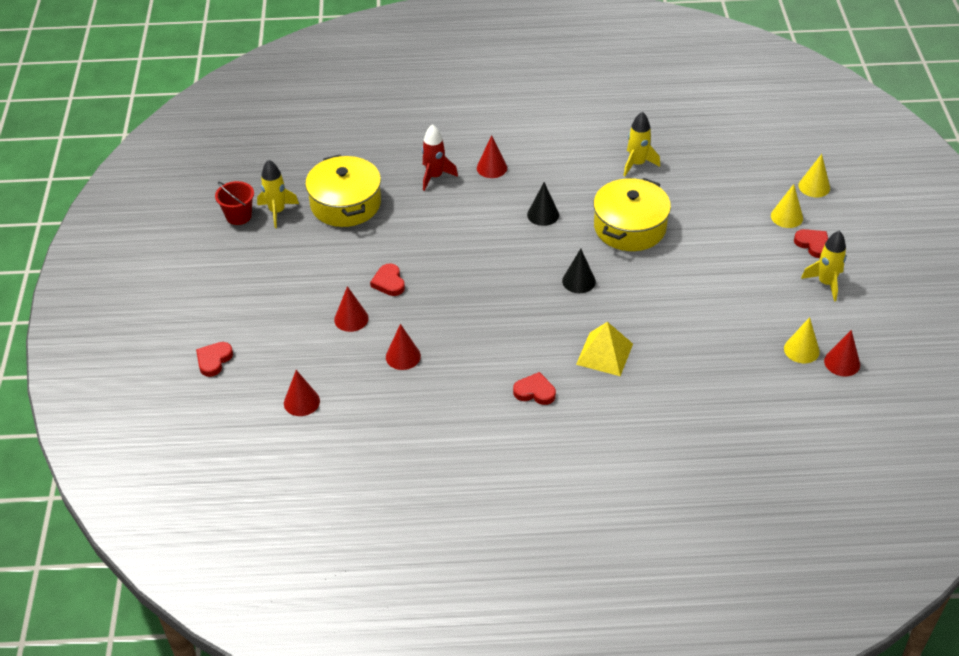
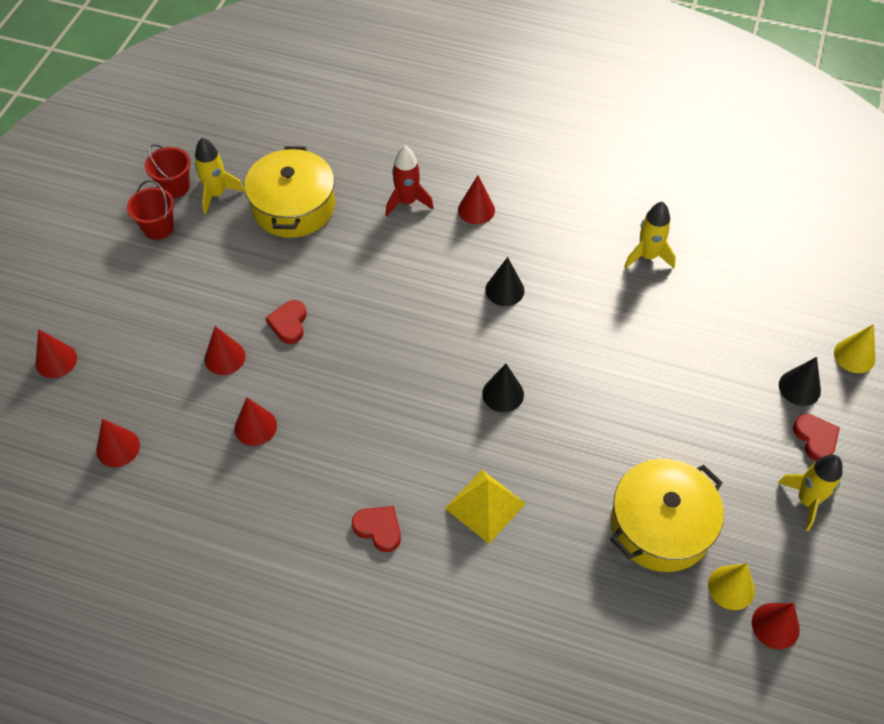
camera: 20 degrees right, 10 degrees up
red heart [196,342,233,377] -> red cone [36,329,77,378]
yellow pot [593,178,671,251] -> yellow pot moved to [610,459,724,572]
yellow cone [771,184,803,228] -> black cone [779,357,821,406]
none -> red bucket [127,180,174,240]

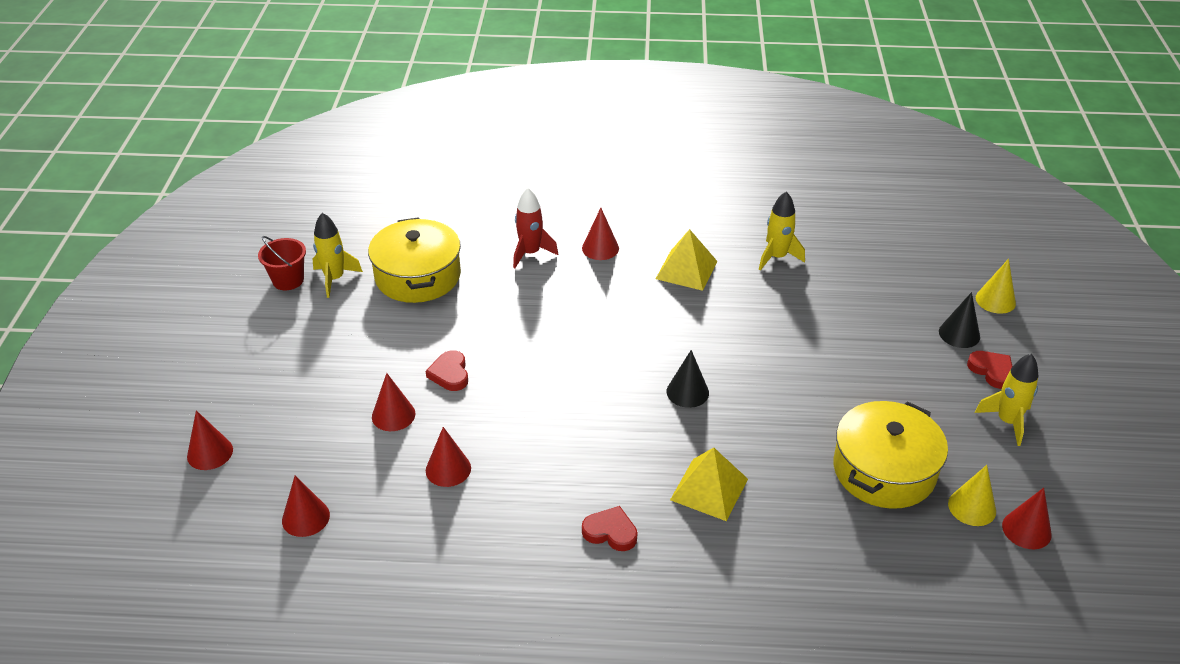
camera: 15 degrees left, 15 degrees down
red bucket [127,180,174,240] -> none
black cone [485,257,524,306] -> none
none -> yellow pyramid [656,229,717,291]

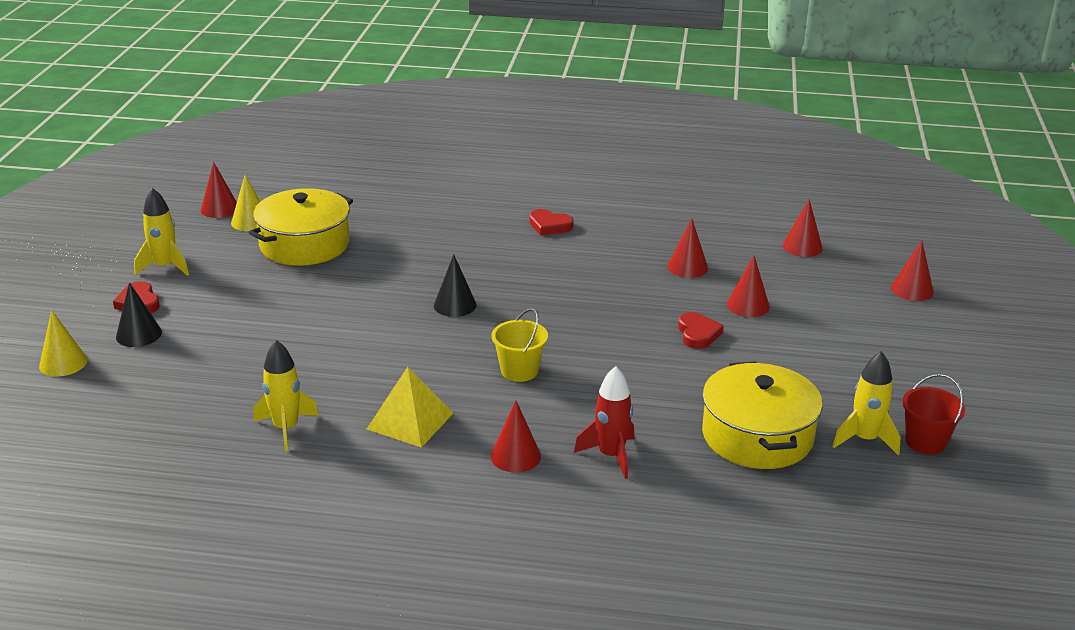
camera: 175 degrees left, 10 degrees down
yellow pyramid [670,447,748,521] -> none
none -> yellow bucket [492,308,548,382]

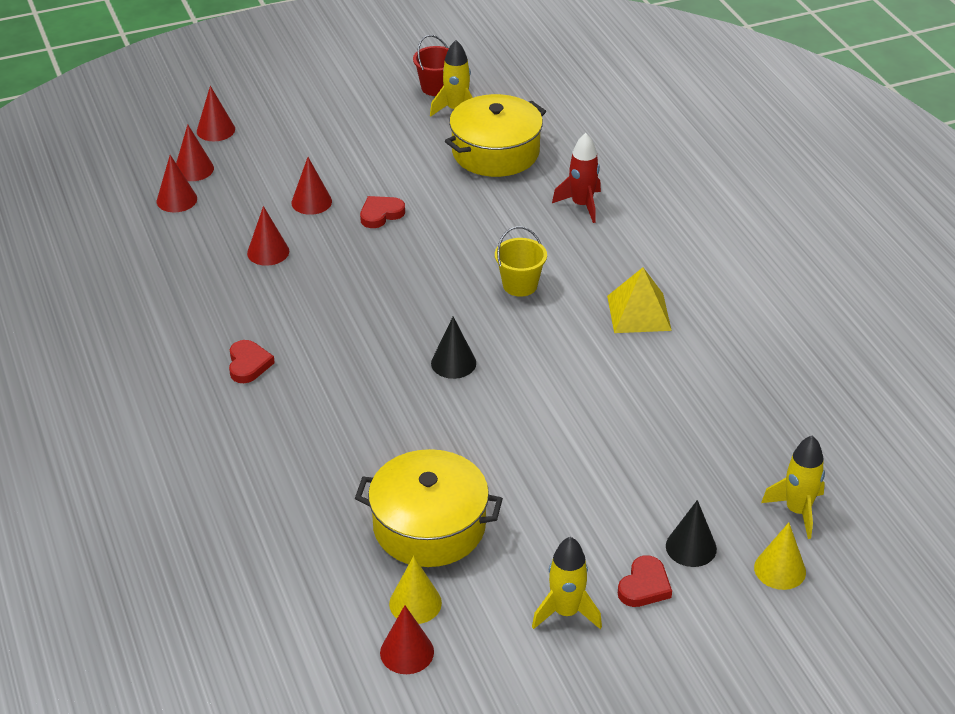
camera: 120 degrees left, 10 degrees up
yellow rocket [253,340,319,452] -> yellow rocket moved to [761,436,825,539]
red cone [491,400,541,472] -> red cone moved to [176,125,214,181]

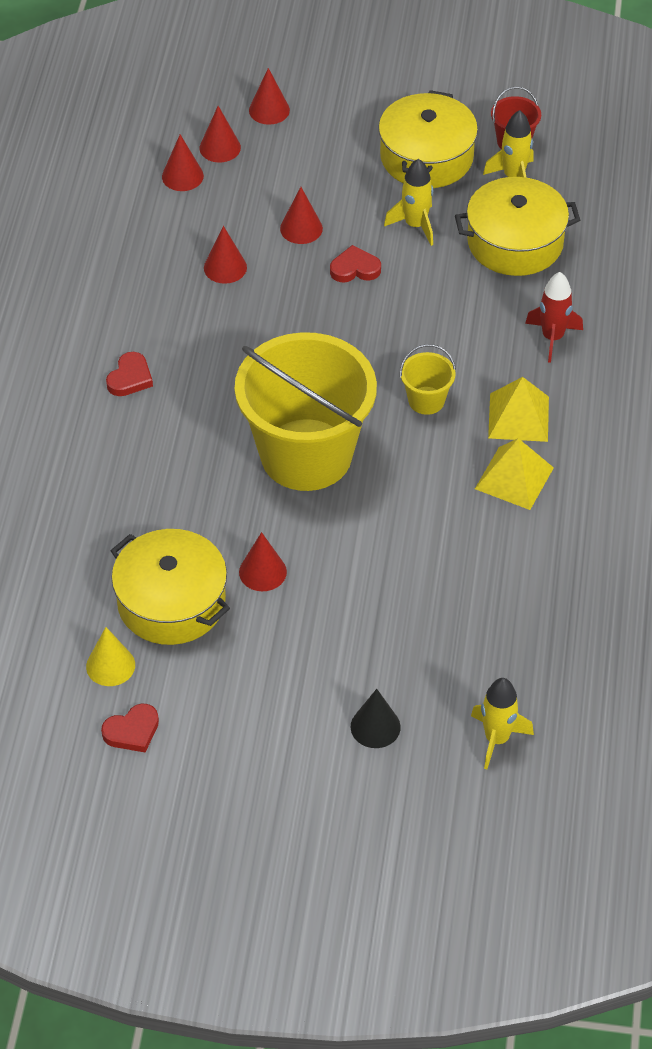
camera: 30 degrees right, 10 degrees up
red cone [380,605,434,674] -> red cone moved to [239,532,287,591]
black cone [431,317,476,379] -> yellow bucket [235,332,377,491]
yellow rocket [532,537,602,629] -> yellow rocket moved to [384,159,433,246]
red heart [618,555,672,607] -> red heart moved to [101,704,159,752]
yellow cone [754,522,806,590] -> none
none -> yellow pot [378,90,478,188]
none -> yellow pyramid [488,377,549,442]

